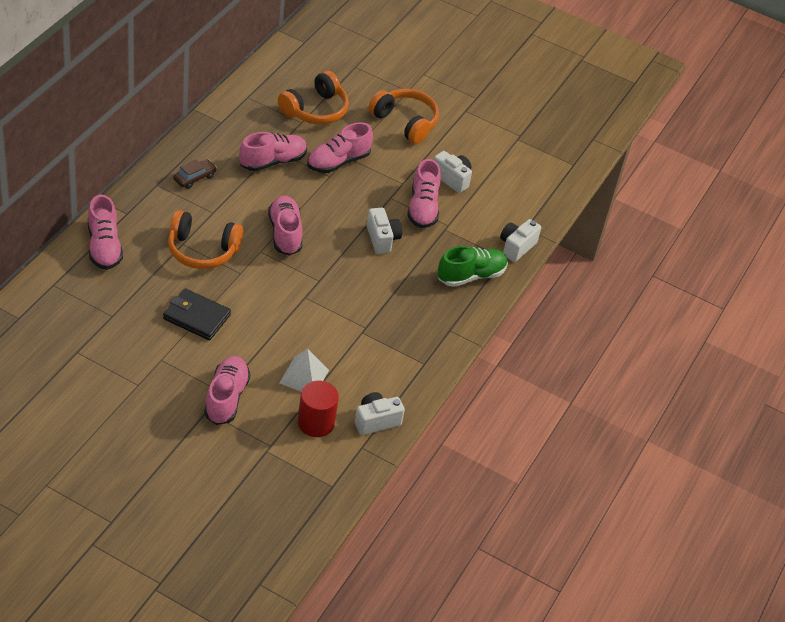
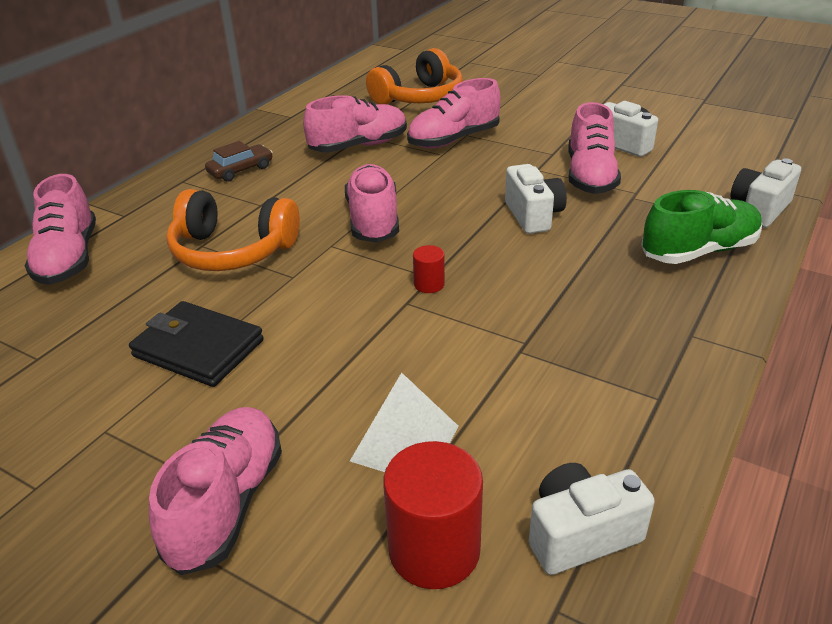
camera: 10 degrees right, 10 degrees down
orange headphones [368,89,439,144] -> none
none -> red cylinder [413,245,445,293]

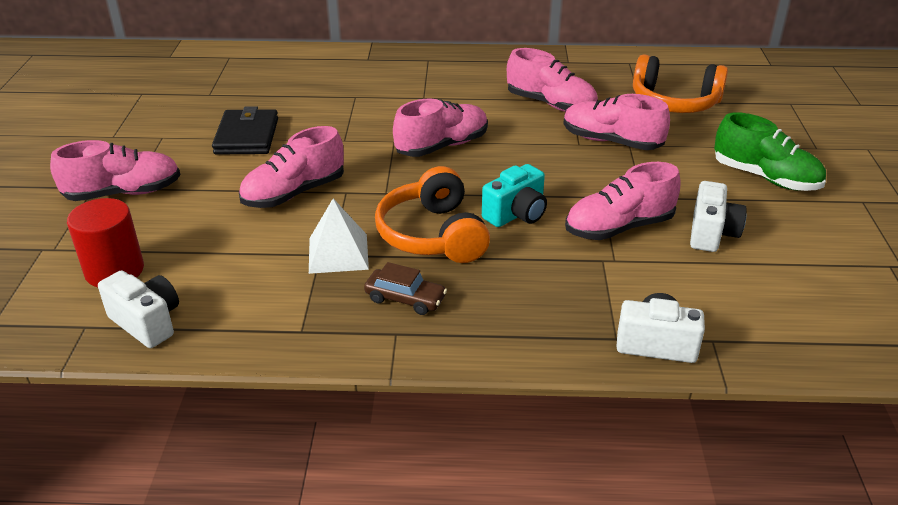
camera: 60 degrees right, 0 degrees up
pink shoe [25,174,96,285] -> pink shoe moved to [239,126,344,208]
orange headphones [167,189,300,271] -> orange headphones moved to [375,166,490,263]
brown car [205,141,273,182] -> brown car moved to [364,262,447,315]
white pyramid [350,373,458,472] -> white pyramid moved to [309,198,369,274]
red cylinder [413,245,445,293] -> none
white camera [505,164,567,234] -> turquoise camera [482,164,547,227]
green shoe [641,190,762,264] -> green shoe moved to [714,112,826,191]

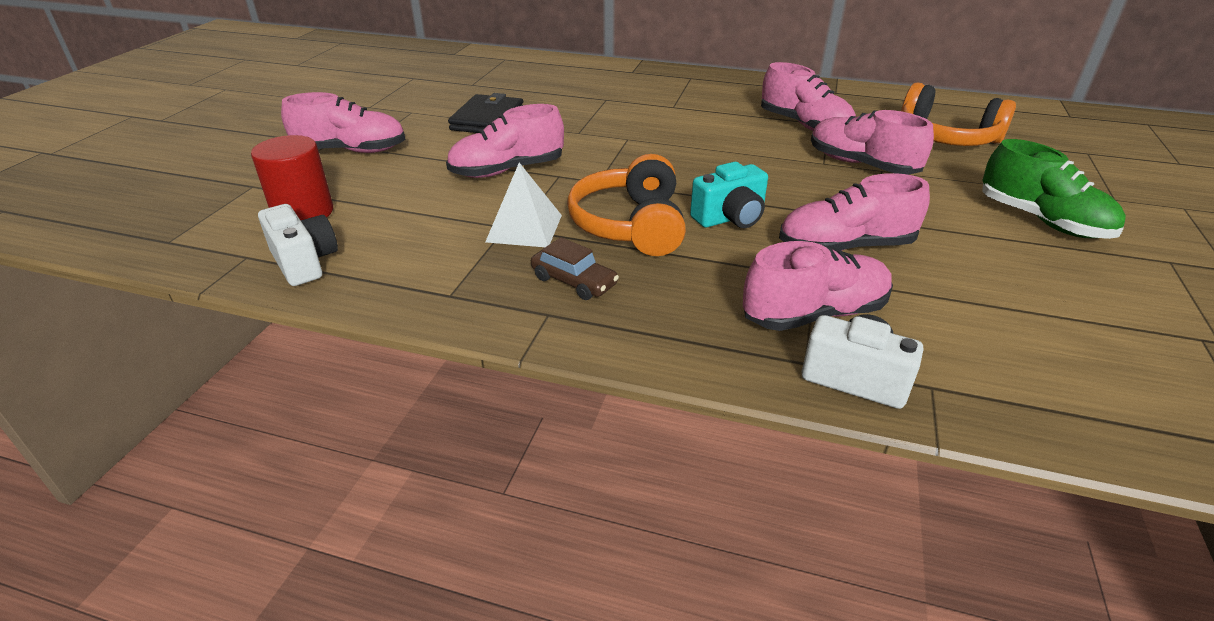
camera: 15 degrees right, 0 degrees up
pink shoe [393,99,488,157] -> pink shoe moved to [743,241,893,331]
white camera [690,181,747,252] -> none

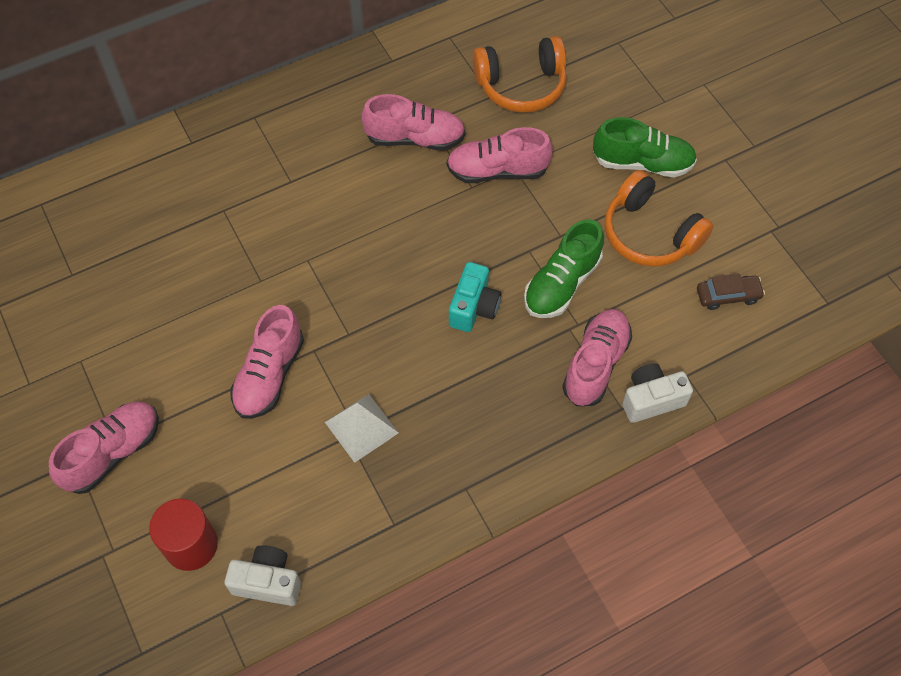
camera: 45 degrees left, 25 degrees up
black wallet [448,93,523,133] -> none
brown car [531,237,619,300] -> brown car moved to [697,273,765,310]
orange headphones [567,154,686,256] -> orange headphones moved to [605,170,713,267]
pink shoe [779,173,930,250] -> green shoe [524,219,604,318]

